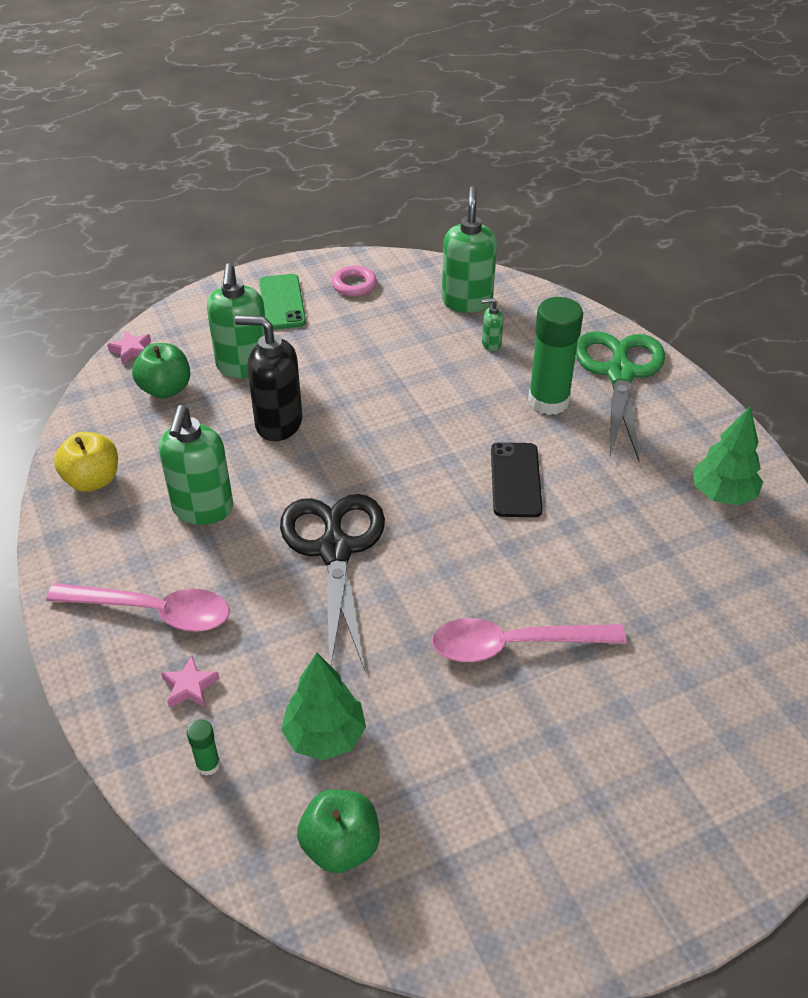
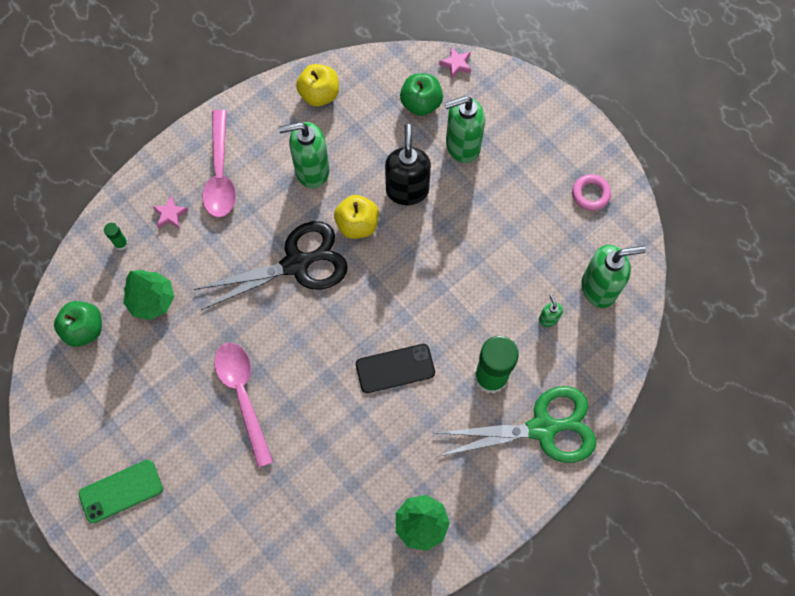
camera: 75 degrees right, 25 degrees up
green phone [259,274,306,330] -> green phone moved to [79,460,163,523]
none -> yellow apple [334,195,379,239]

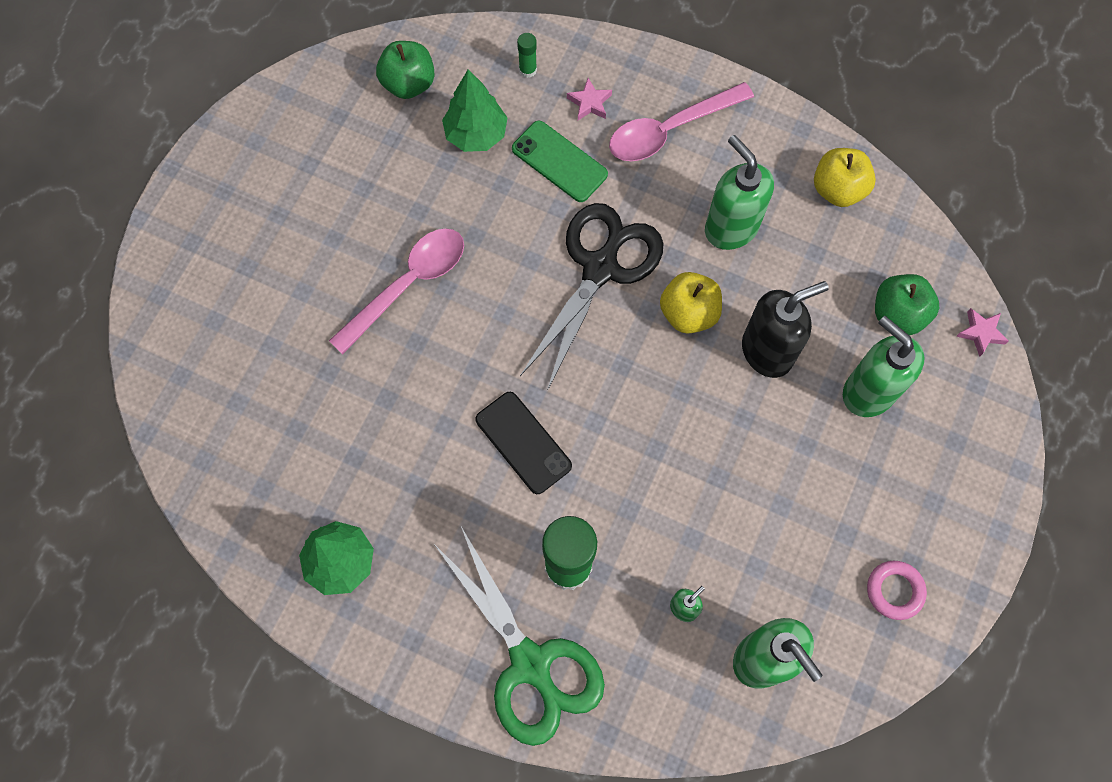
camera: 65 degrees right, 0 degrees up
green phone [79,460,163,523] -> green phone moved to [512,120,608,202]
black scissors [194,221,348,310] -> black scissors turned 105 degrees counterclockwise [520,203,663,391]

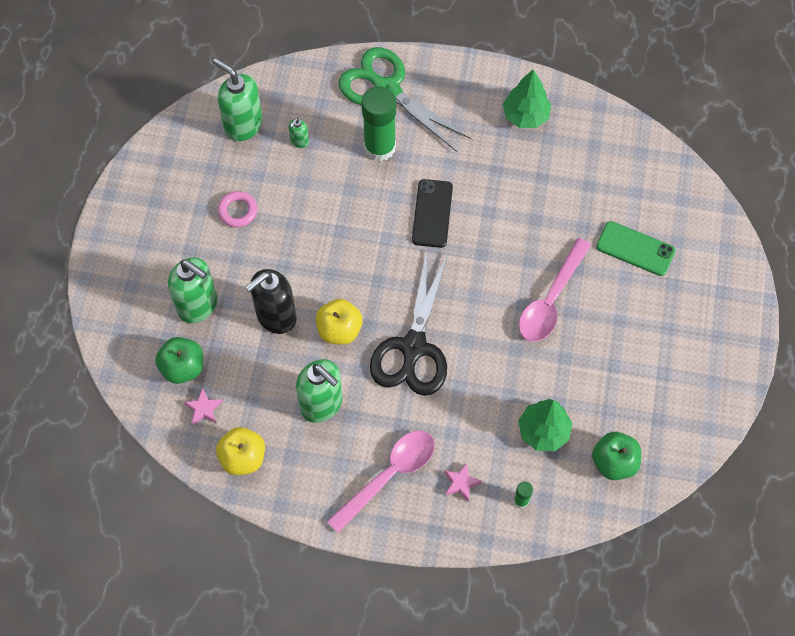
camera: 165 degrees right, 5 degrees down
black phone [475,392,572,494] -> black phone turned 60 degrees clockwise [412,179,453,248]
green phone [512,120,608,202] -> green phone moved to [596,221,676,276]
pink ring [867,561,927,620] -> pink ring moved to [218,191,258,228]
pink star [956,308,1009,357] -> pink star moved to [184,388,223,425]

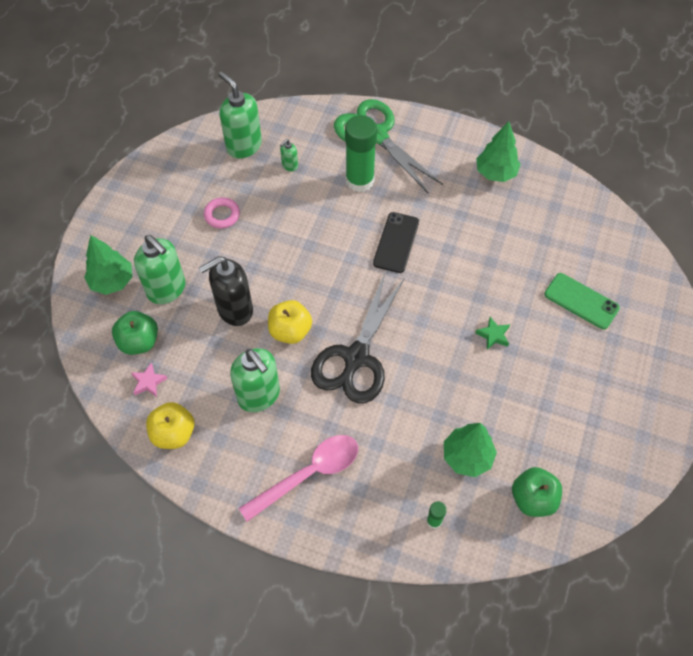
camera: 10 degrees right, 5 degrees down
pink star [444,463,482,502] -> none
pink spoon [519,238,591,342] -> green star [475,317,510,350]
none -> green tree [84,235,132,295]

